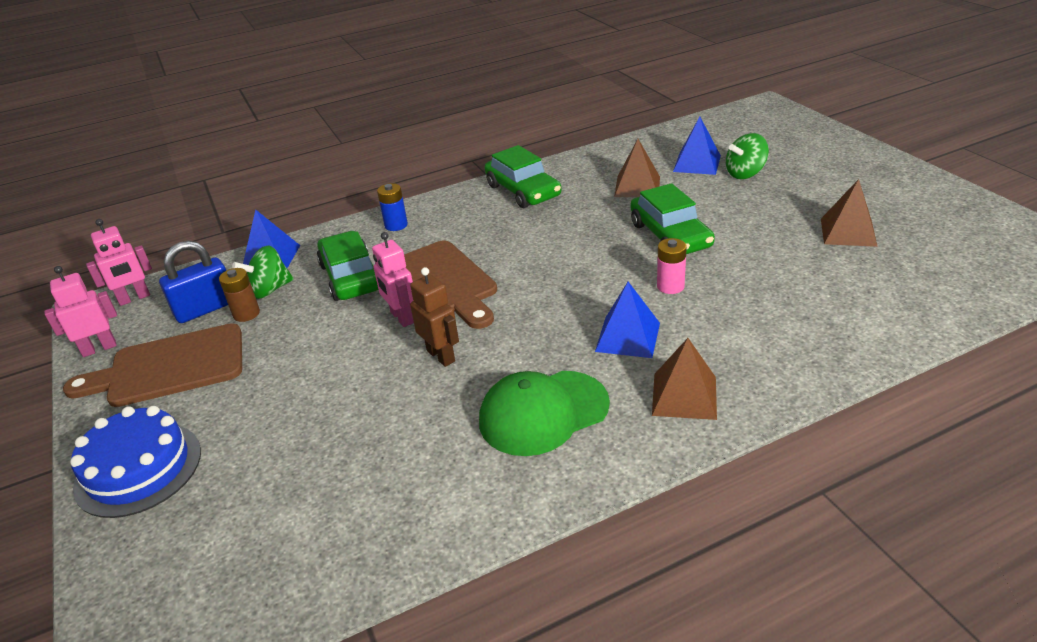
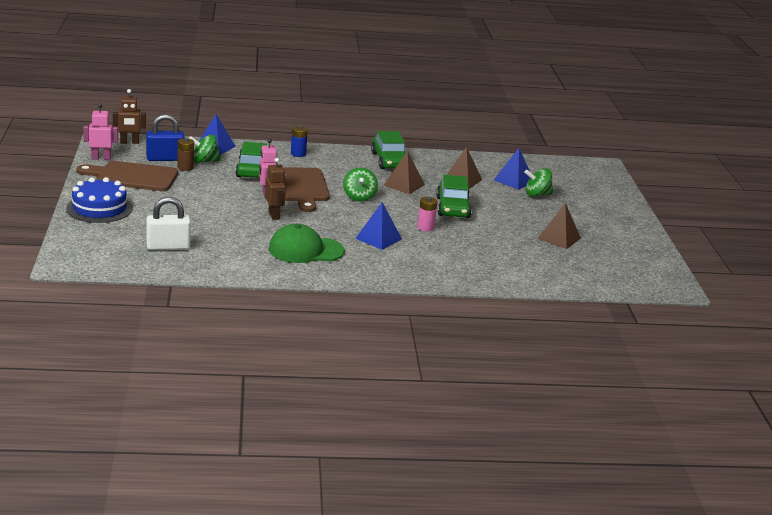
camera: 15 degrees right, 10 degrees down
pink robot [86,219,152,306] -> brown robot [113,89,146,144]
brown pyramid [652,338,717,420] -> brown pyramid moved to [383,151,425,194]
none -> white padlock [146,197,191,250]
none -> green spinning top [343,168,378,201]

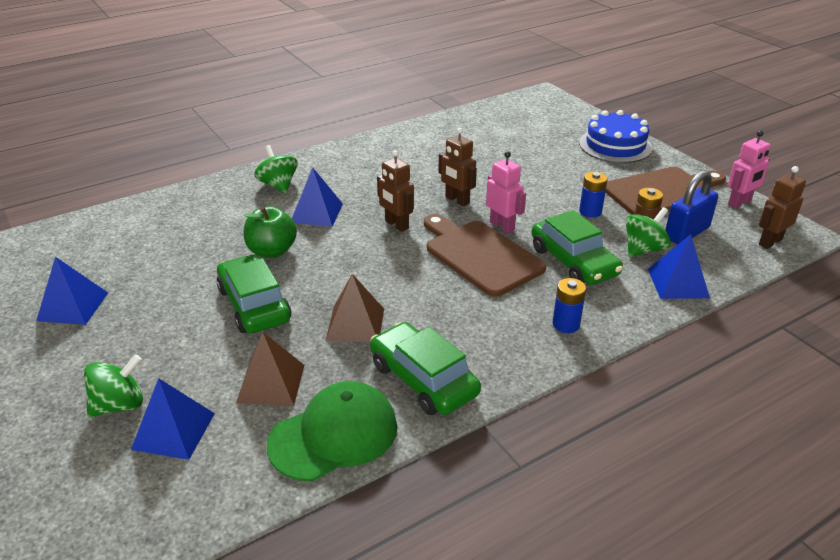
camera: 155 degrees right, 10 degrees up
white padlock [146,197,191,250] -> none
green cap [269,224,345,263] -> green cap moved to [267,381,397,481]
green spinning top [343,168,378,201] -> green spinning top moved to [254,145,298,193]
pink battery [417,197,437,231] -> green apple [244,206,297,258]
brown pyramid [537,203,581,249] -> blue pyramid [36,257,108,325]
none -> brown robot [377,150,414,232]
none -> blue battery [579,172,608,218]

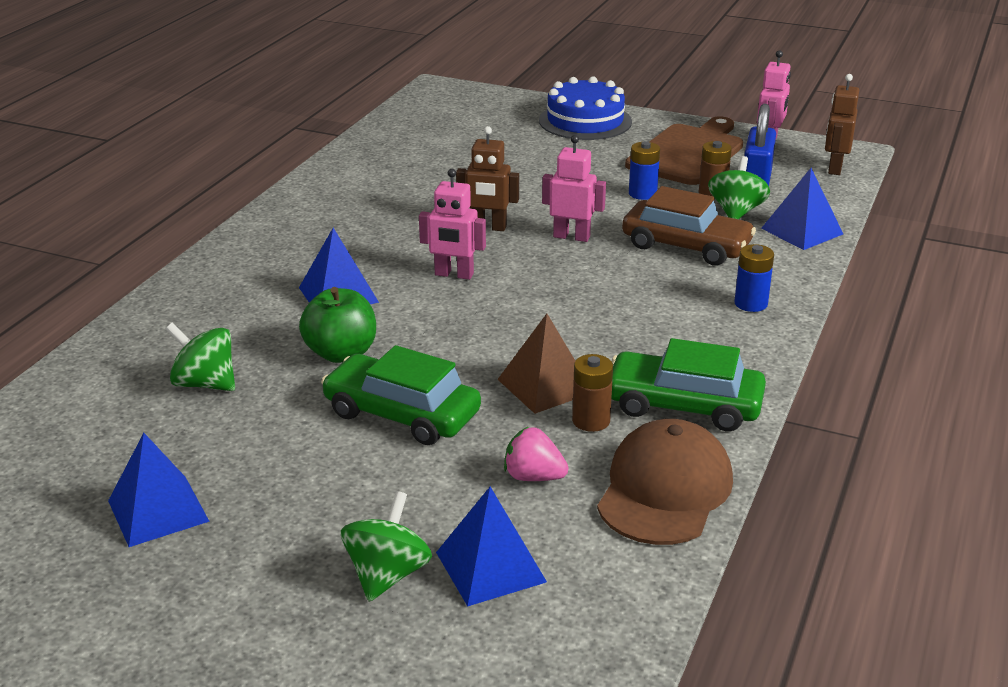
camera: 35 degrees left, 5 degrees down
brown pyramid [236,331,304,406] -> pink strawberry [504,426,569,481]
green spinning top [254,145,298,193] -> green spinning top moved to [166,323,235,391]
green cap [267,381,397,481] -> brown cap [597,419,733,545]
brown robot [377,150,414,232] -> pink robot [419,169,486,280]
brown cutting board [424,214,546,297] -> none
green car [532,210,623,285] -> brown car [622,186,756,266]
none -> brown battery [572,354,613,432]

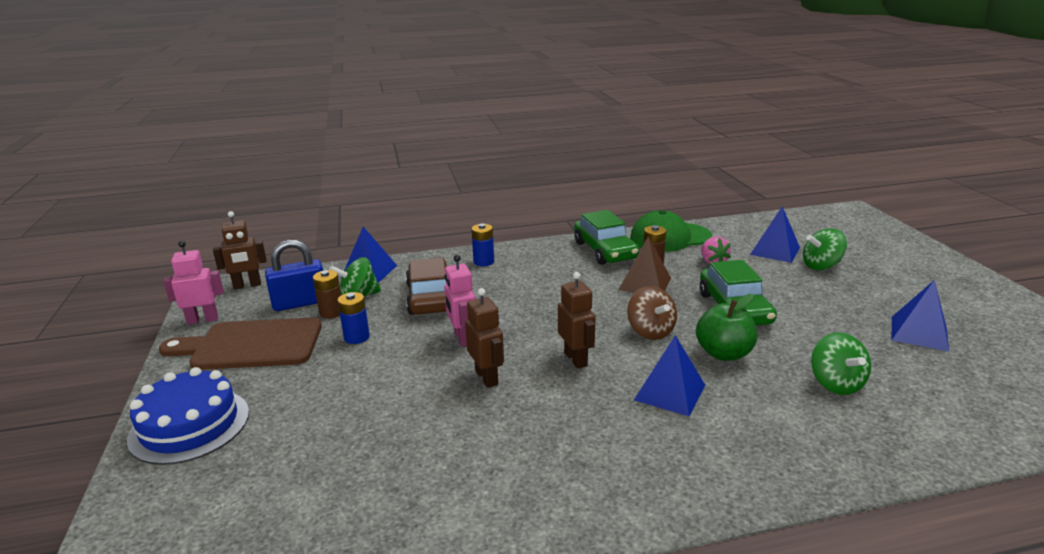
camera: 125 degrees left, 5 degrees down
pink robot [419,169,486,280] -> brown robot [558,272,596,369]
brown cap [597,419,733,545] -> green cap [630,210,712,252]
none -> brown spinning top [627,286,677,340]

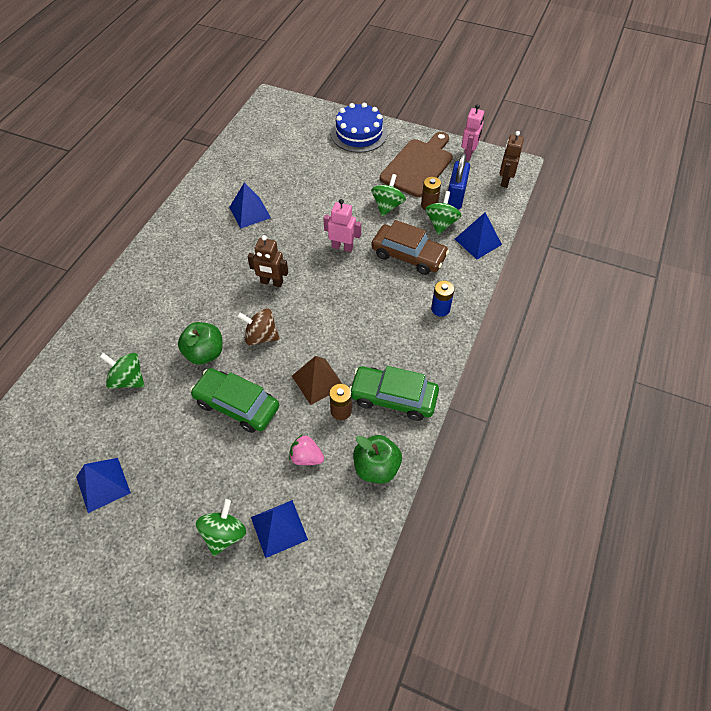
camera: 125 degrees right, 30 degrees up
blue battery [337,292,370,344] -> green spinning top [371,174,406,216]
brown robot [465,288,504,388] -> none
green cap [630,210,712,252] -> green apple [353,435,402,483]
blue pyramid [634,335,705,417] -> blue pyramid moved to [229,182,271,229]

